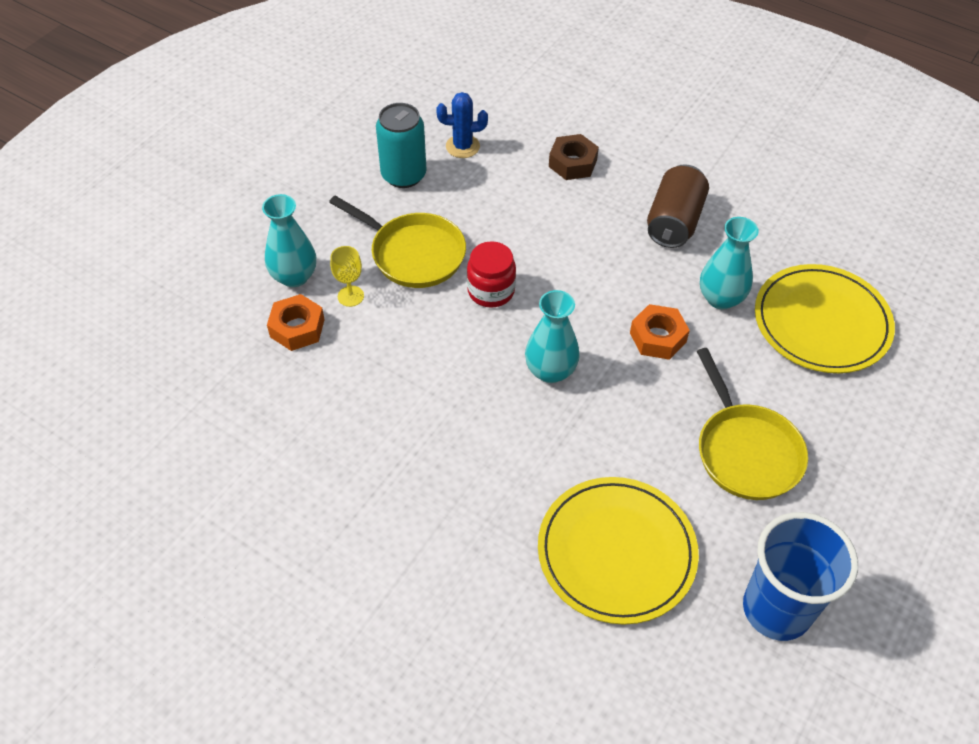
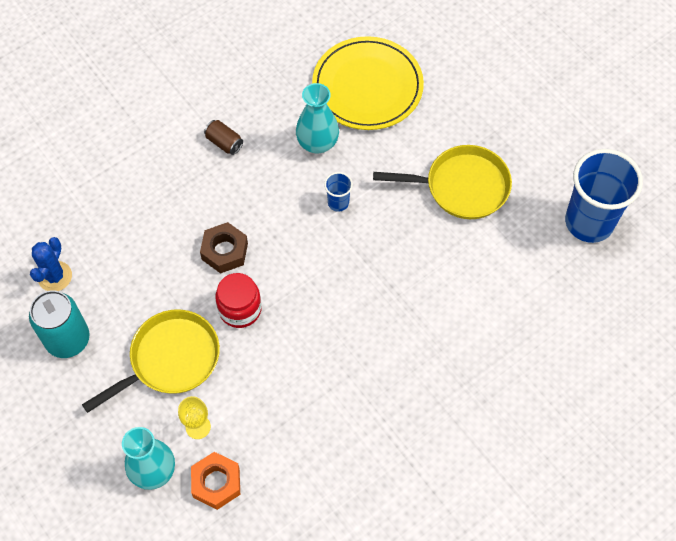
camera: 70 degrees left, 10 degrees up
turquoise vase [525,290,580,383] -> none
yellow plate [538,477,699,625] -> none
brown nut [549,134,599,180] -> brown nut moved to [200,222,248,274]
orange nut [630,304,690,360] -> blue cup [324,172,353,212]
brown can [647,164,709,248] -> brown can [204,120,243,155], size x0.52

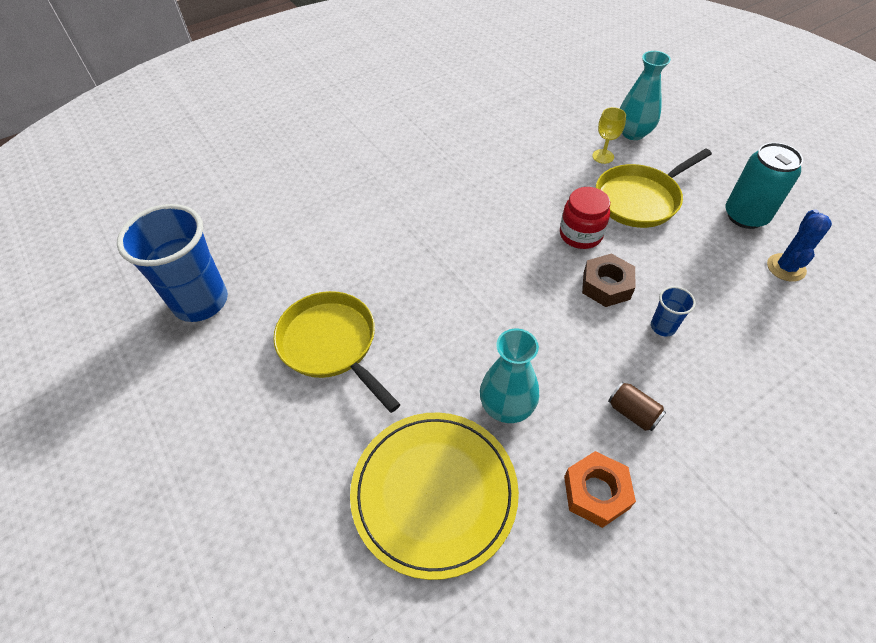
camera: 175 degrees left, 10 degrees down
orange nut [191,452,240,510] -> orange nut moved to [564,451,636,528]
blue cup [324,172,353,212] -> blue cup moved to [651,286,696,337]
yellow pan [373,145,512,219] -> yellow pan turned 45 degrees clockwise [273,291,401,413]

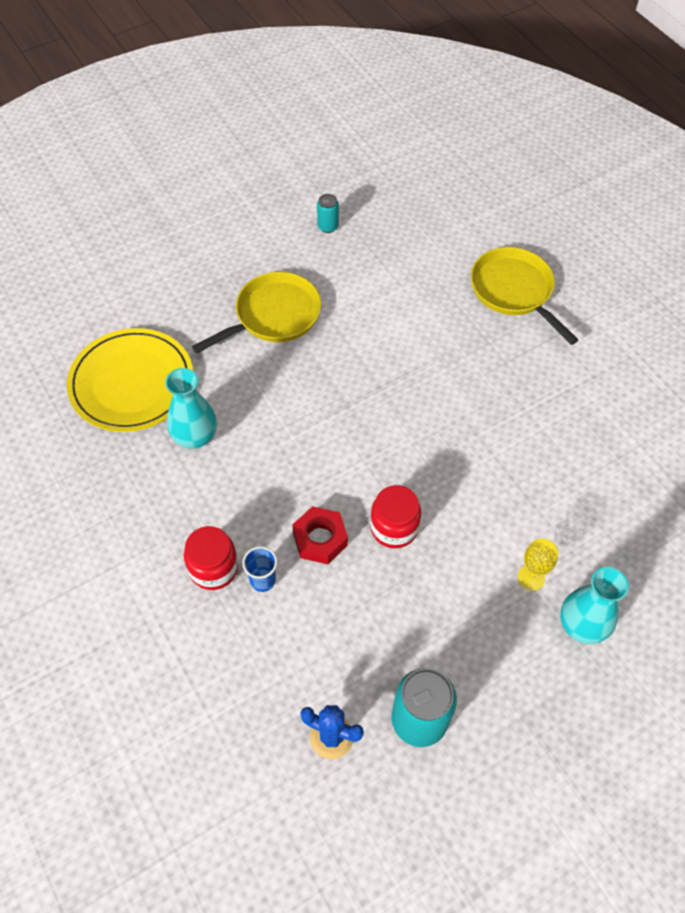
camera: 90 degrees right, 5 degrees up
blue cup [117,204,228,322] -> turquoise can [317,194,339,233]
orange nut [564,451,636,528] -> none
brown nut [582,254,635,307] -> red nut [292,506,348,564]
yellow pan [596,148,712,228] -> yellow pan moved to [471,247,578,345]
brown can [608,382,666,431] -> none
none -> red jar [184,526,238,590]

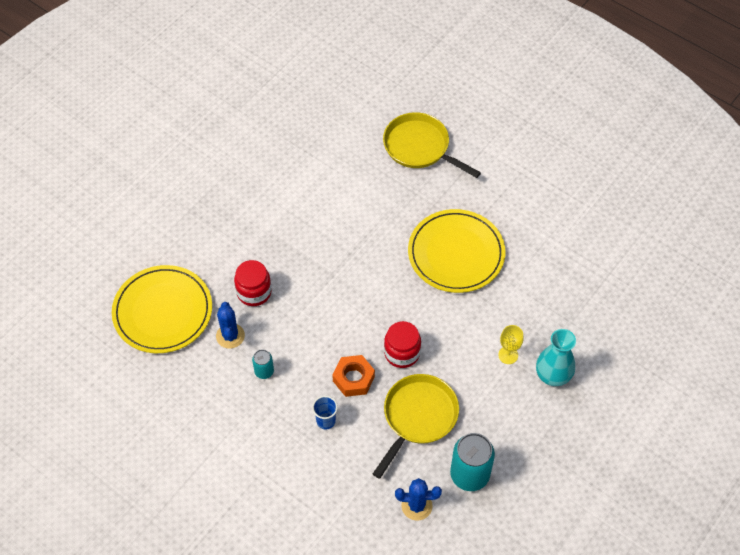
camera: 20 degrees left, 0 degrees up
turquoise vase [165,368,217,449] -> blue cactus [216,302,245,349]
red jar [184,526,238,590] -> red jar moved to [234,260,271,306]
yellow pan [192,272,321,353] -> yellow pan moved to [373,374,459,479]
red nut [292,506,348,564] -> orange nut [332,355,375,397]
turquoise can [317,194,339,233] -> turquoise can moved to [252,349,274,379]
none -> yellow plate [408,209,506,293]

